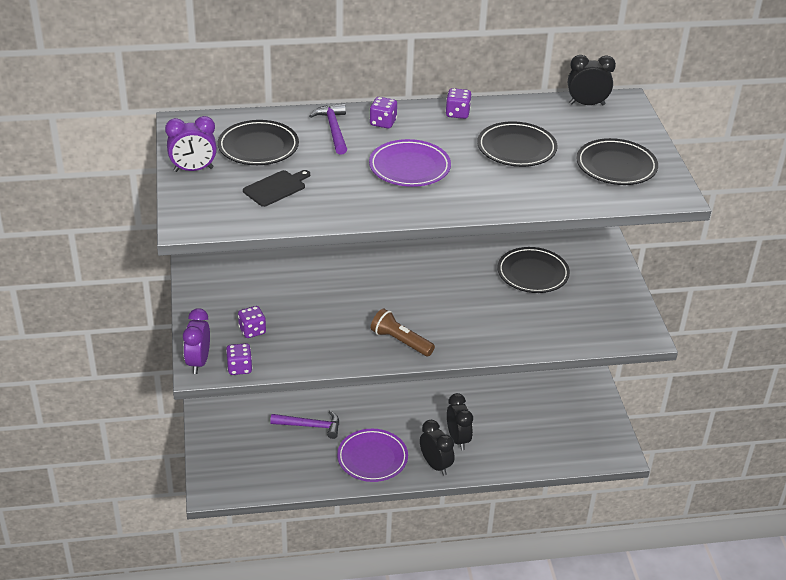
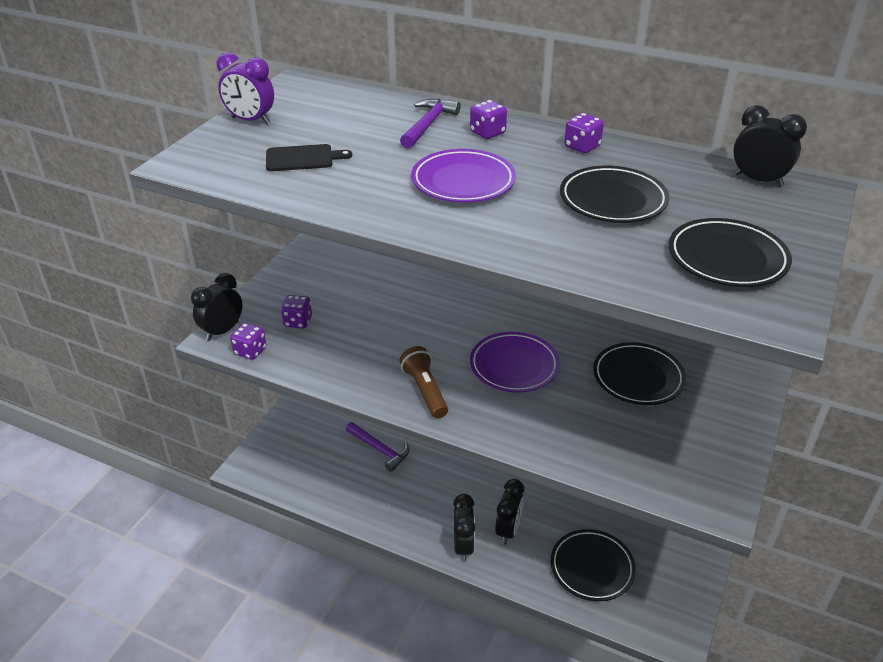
camera: 35 degrees right, 0 degrees up
purple clock [183,308,210,374] -> black clock [191,273,242,341]
black plate [218,120,299,165] -> black plate moved to [551,529,636,601]
purple plate [337,429,408,482] -> purple plate moved to [470,332,560,393]

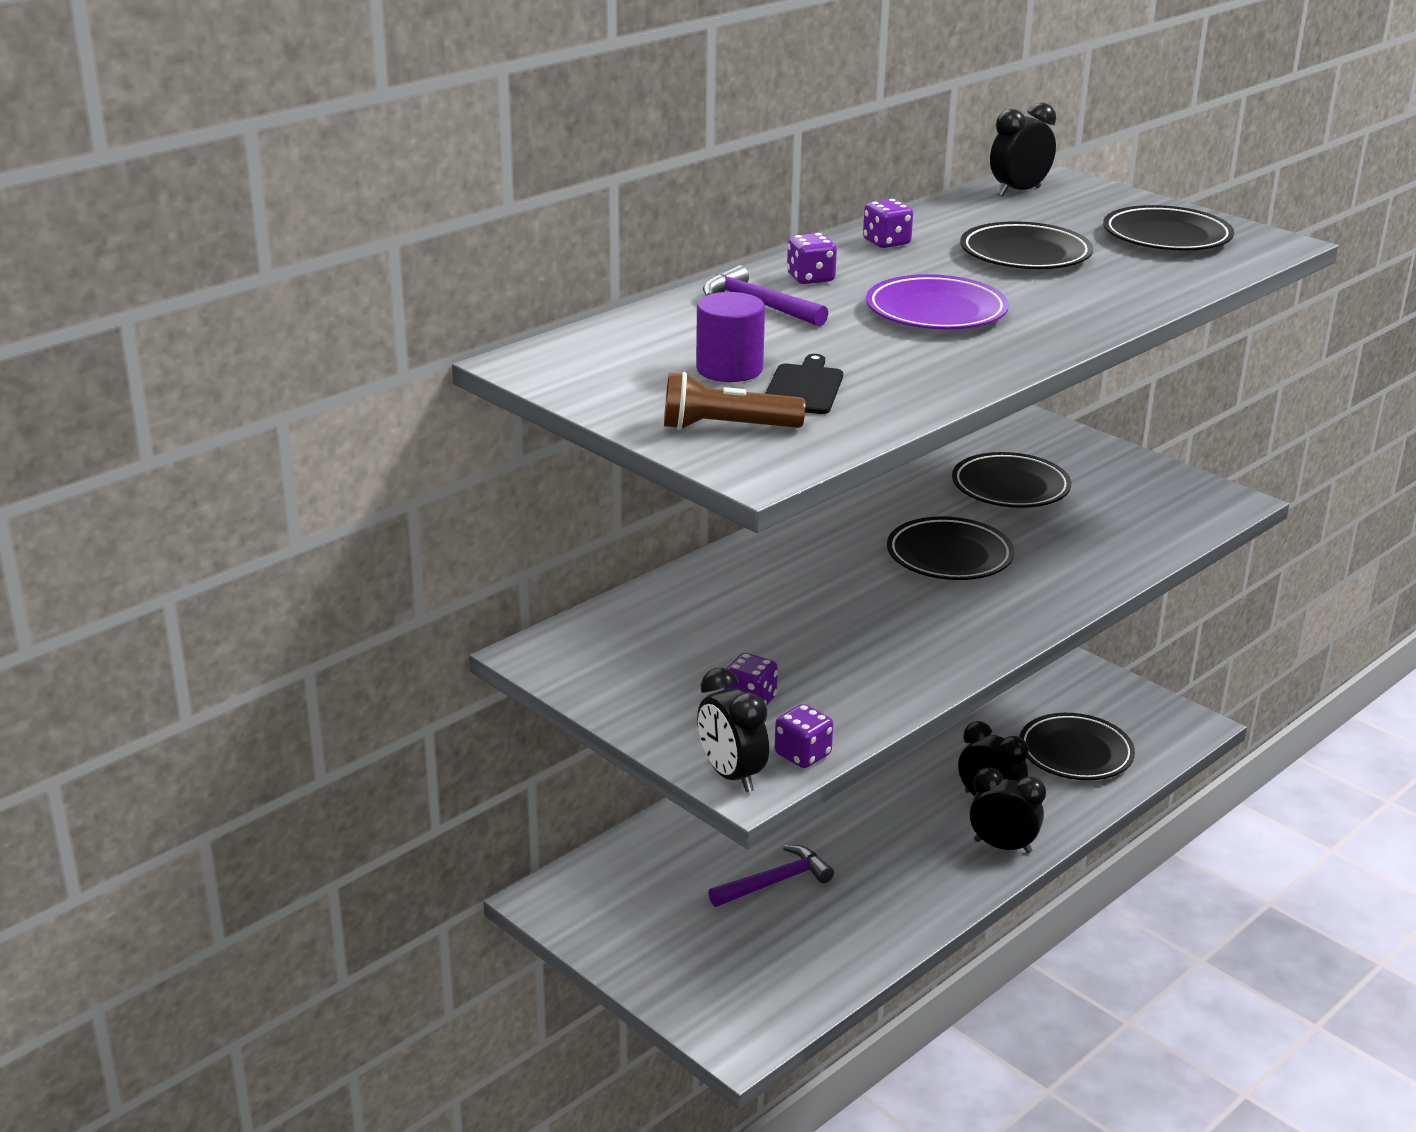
camera: 70 degrees left, 10 degrees down
purple clock [217,52,274,124] -> none
brown flashlight [400,346,448,418] -> brown flashlight moved to [664,372,805,430]
purple plate [470,332,560,393] -> black plate [887,516,1014,580]
none -> purple cylinder [696,292,765,382]

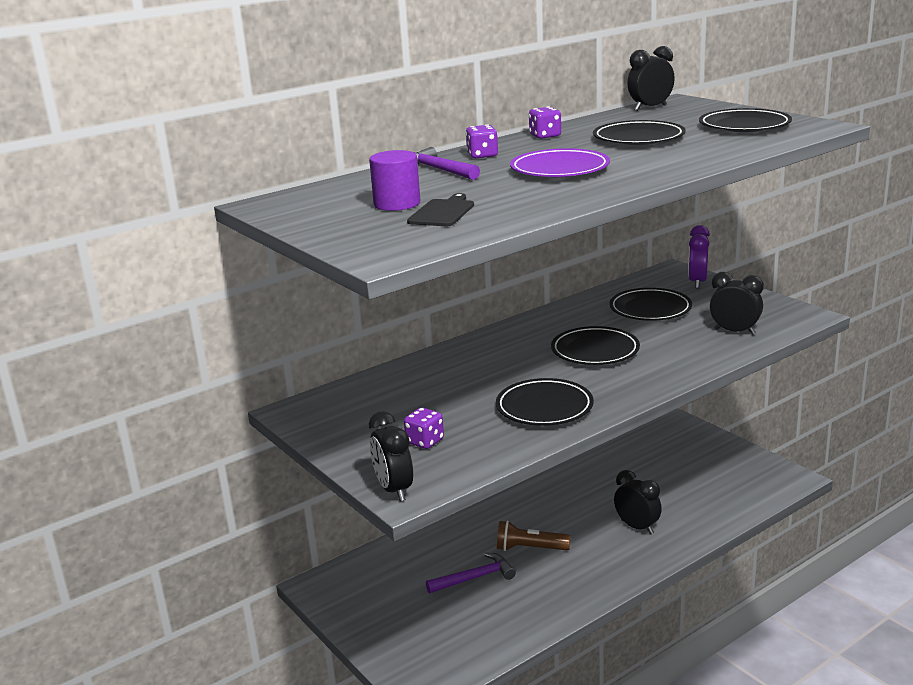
camera: 10 degrees right, 5 degrees down
brown flashlight [664,372,805,430] -> brown flashlight moved to [497,521,570,551]
purple dice [775,704,833,768] -> none
black clock [969,768,1046,853] -> black clock moved to [710,272,764,335]
black plate [1019,713,1135,780] -> black plate moved to [496,378,594,426]
none -> purple clock [688,225,710,288]

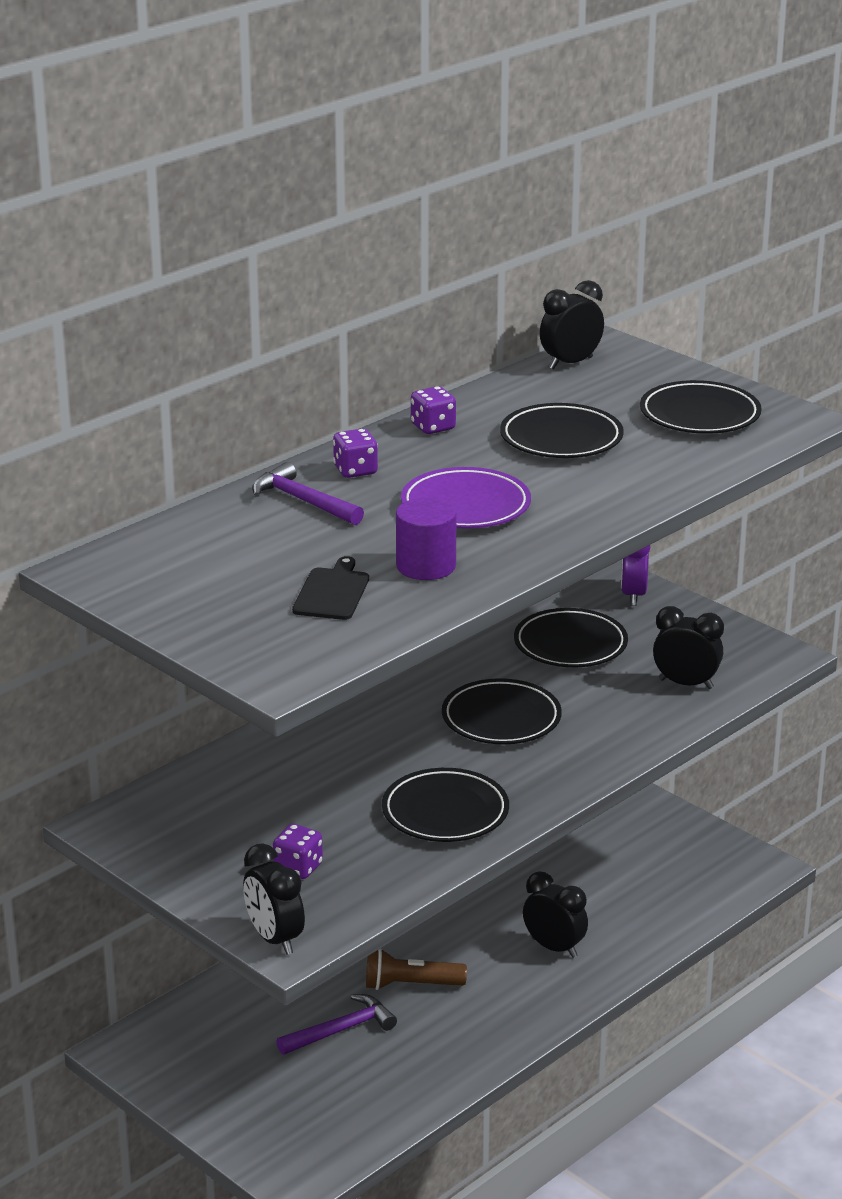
camera: 10 degrees left, 5 degrees up
purple cylinder [369,150,420,211] -> purple cylinder moved to [396,498,457,580]

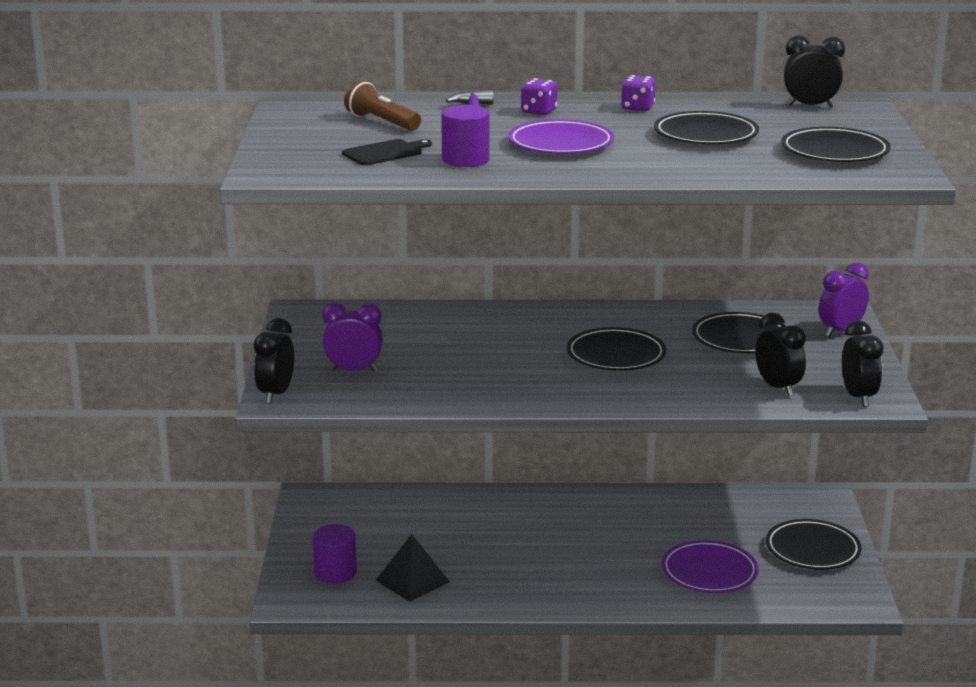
camera: 45 degrees right, 5 degrees down
purple dice [273,824,323,879] -> purple clock [322,303,383,372]
purple hammer [276,994,397,1055] -> none
brown flashlight [366,948,467,990] -> brown flashlight moved to [344,81,421,131]
black plate [382,768,509,842] -> black plate moved to [766,519,861,570]
black clock [523,872,588,958] -> black clock moved to [842,321,883,407]
none -> purple cylinder [313,524,357,584]
none -> black pyramid [376,534,450,602]
none -> purple plate [662,540,759,593]

